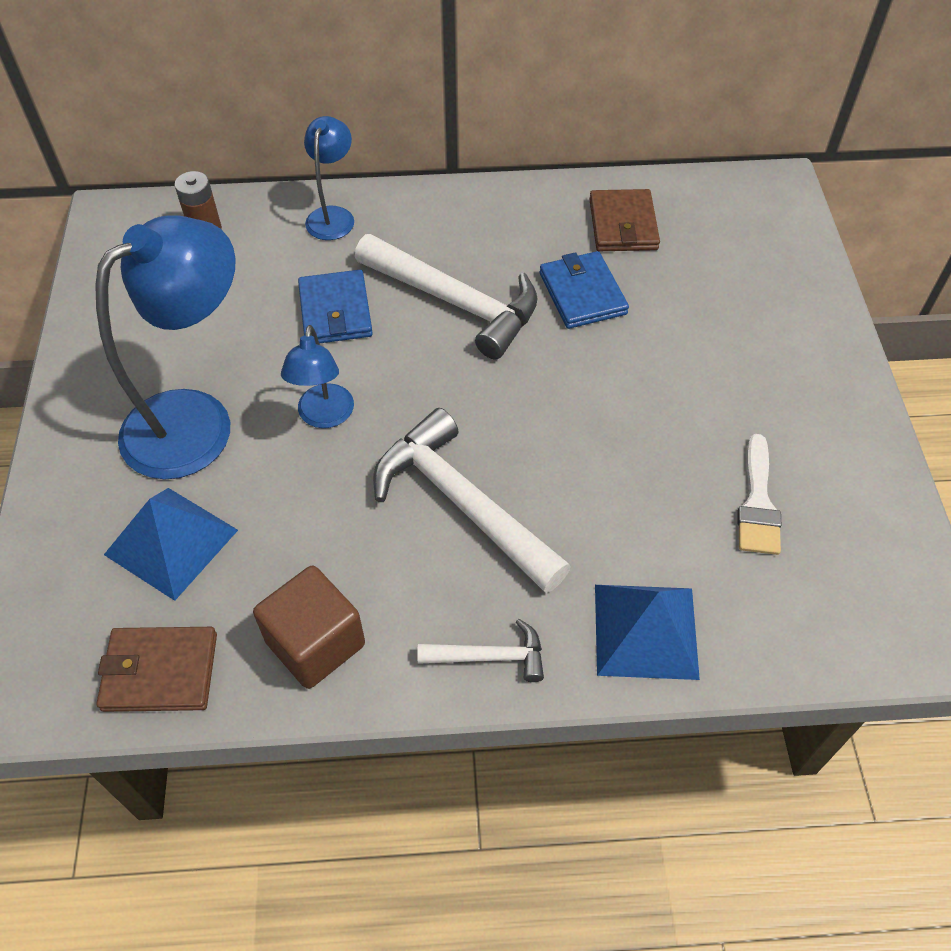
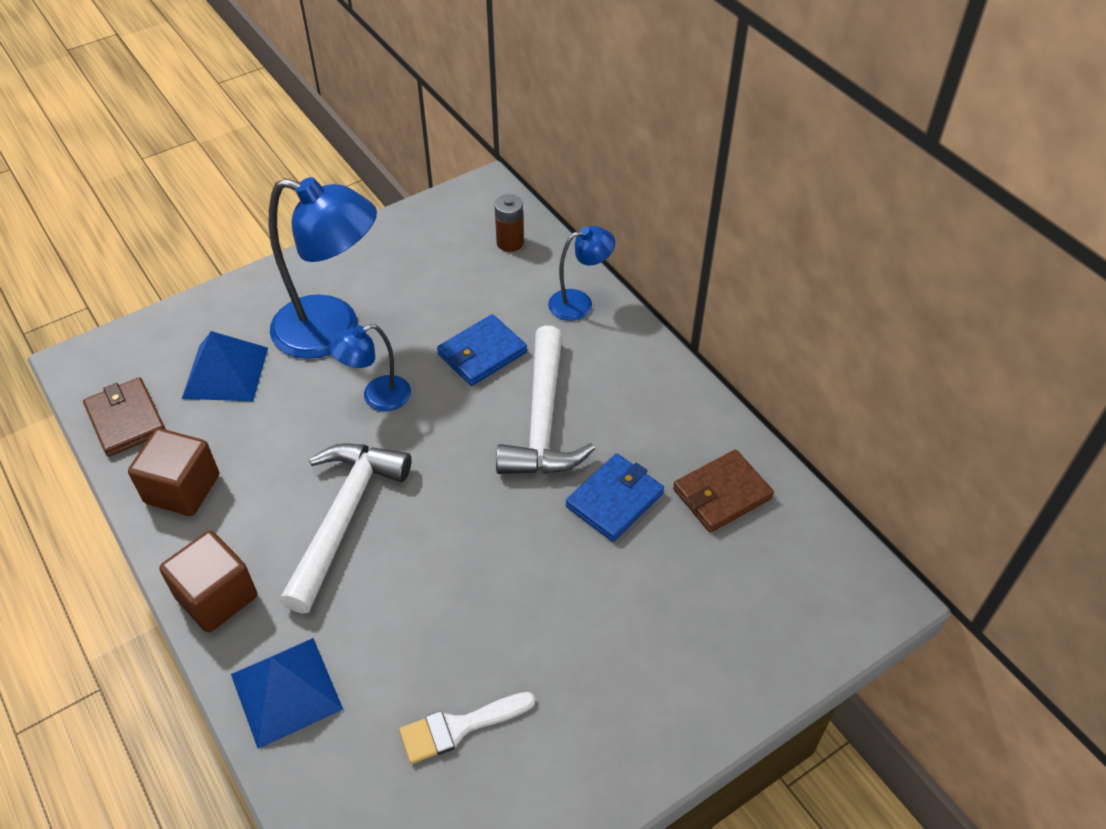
camera: 60 degrees right, 5 degrees down
white hammer [417,619,544,682] -> brown cube [159,531,257,632]

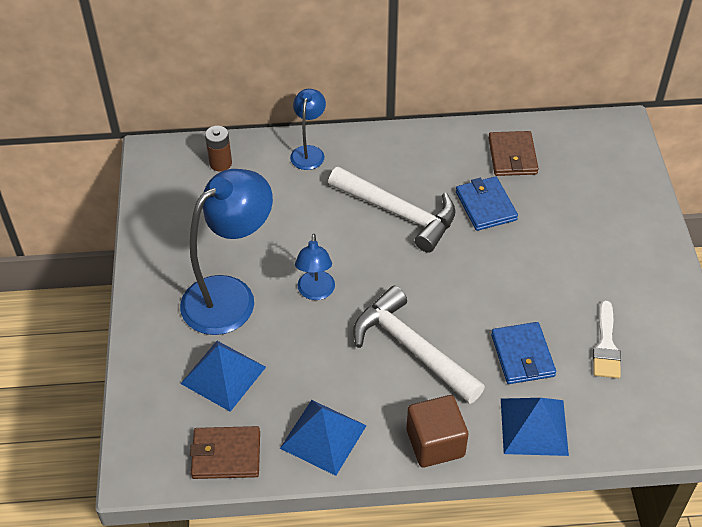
camera: 60 degrees left, 0 degrees up
brown cube [128,428,219,516] -> blue pyramid [280,400,367,476]
blue wallet [437,314,527,386] -> blue wallet moved to [491,322,556,384]

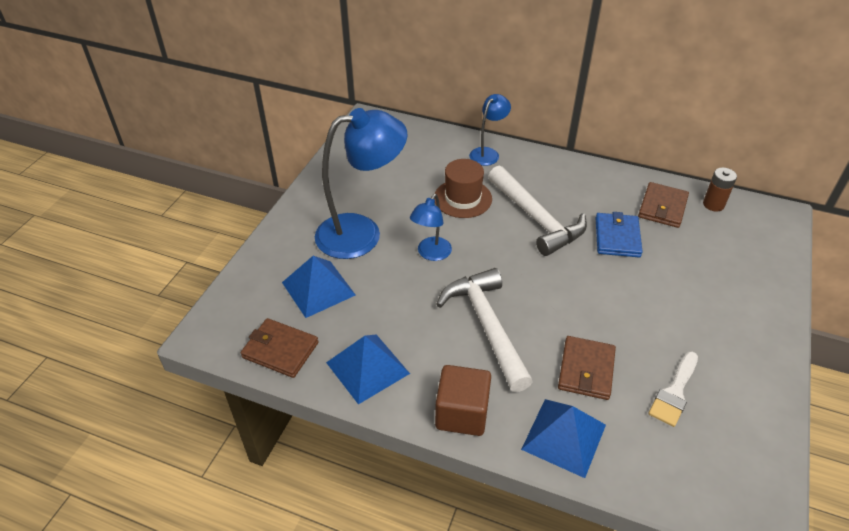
camera: 25 degrees right, 5 degrees down
brown battery [205,126,232,172] -> brown battery moved to [703,167,737,211]
blue wallet [491,322,556,384] -> brown wallet [558,336,616,400]
none -> brown hat [434,159,492,218]

